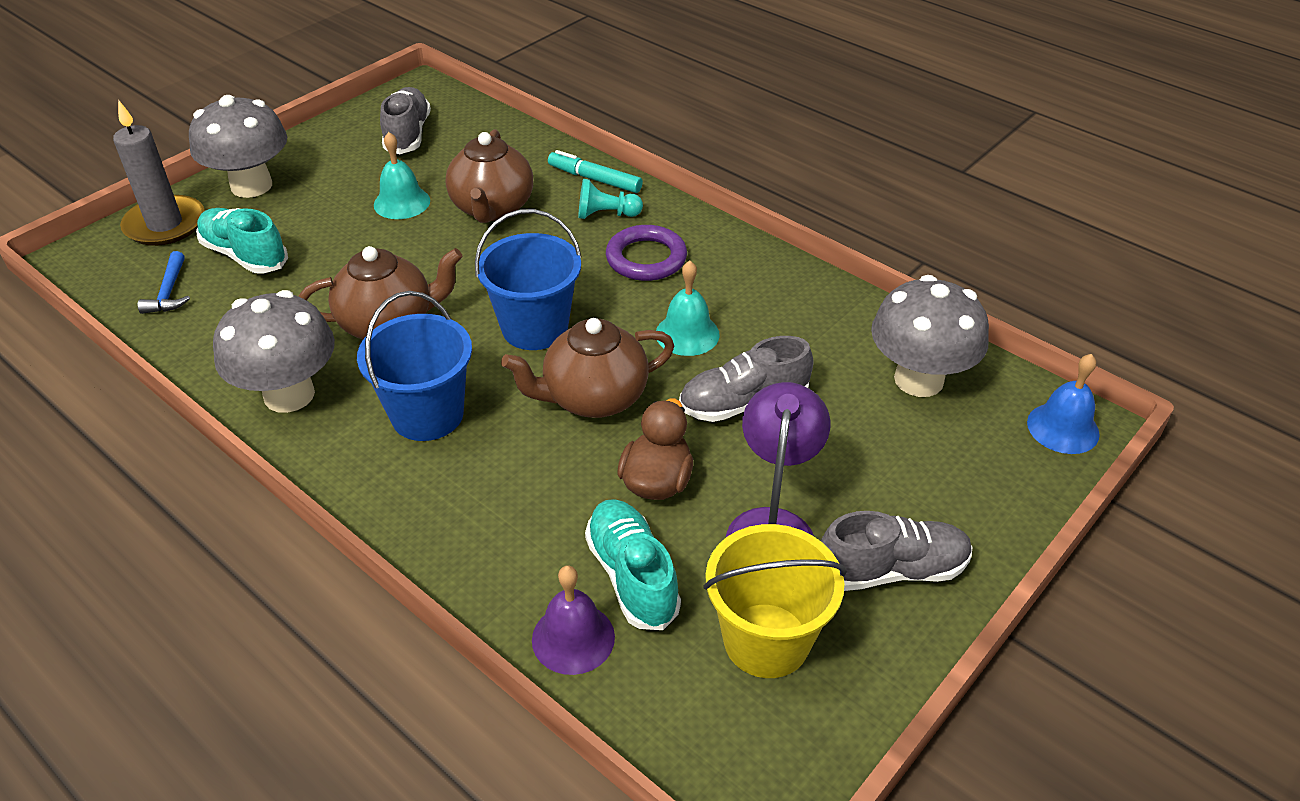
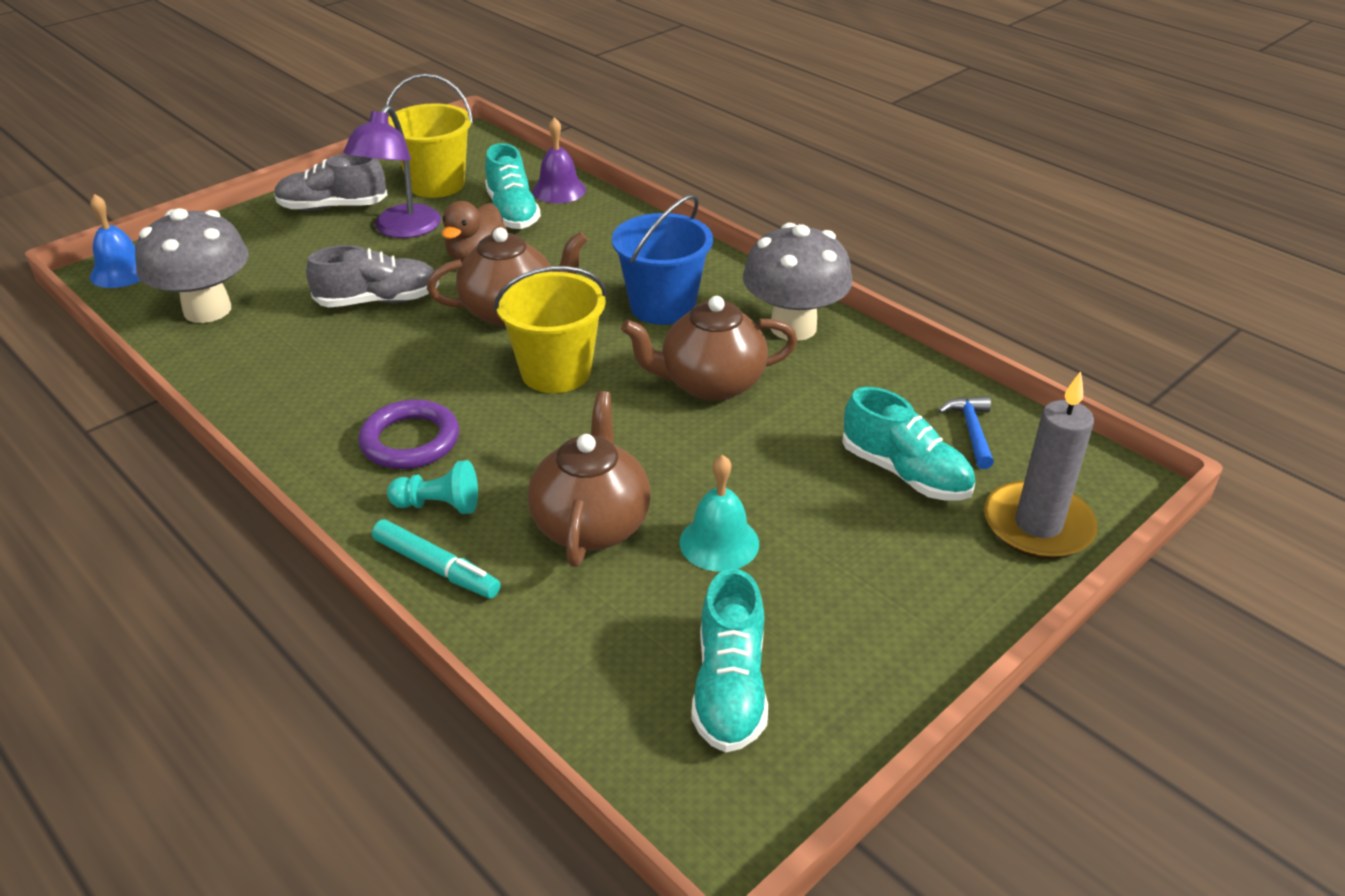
camera: 175 degrees left, 5 degrees down
grey mushroom [189,95,287,198] -> none
grey shoe [380,87,431,154] -> turquoise shoe [691,568,768,753]
blue bucket [475,209,582,350] -> yellow bucket [494,266,607,393]
turquoise bell [656,261,720,356] -> none

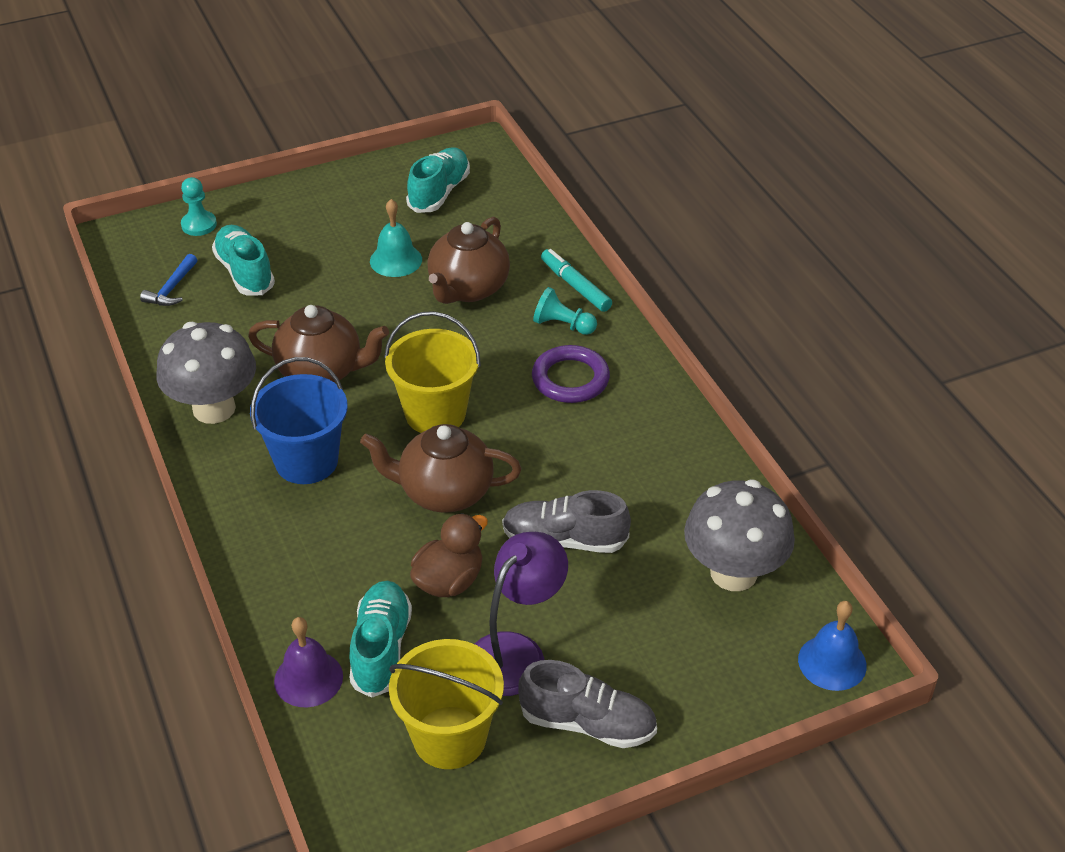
camera: 160 degrees left, 5 degrees up
grey candle [984,371,1098,559] -> turquoise pawn [181,177,217,236]

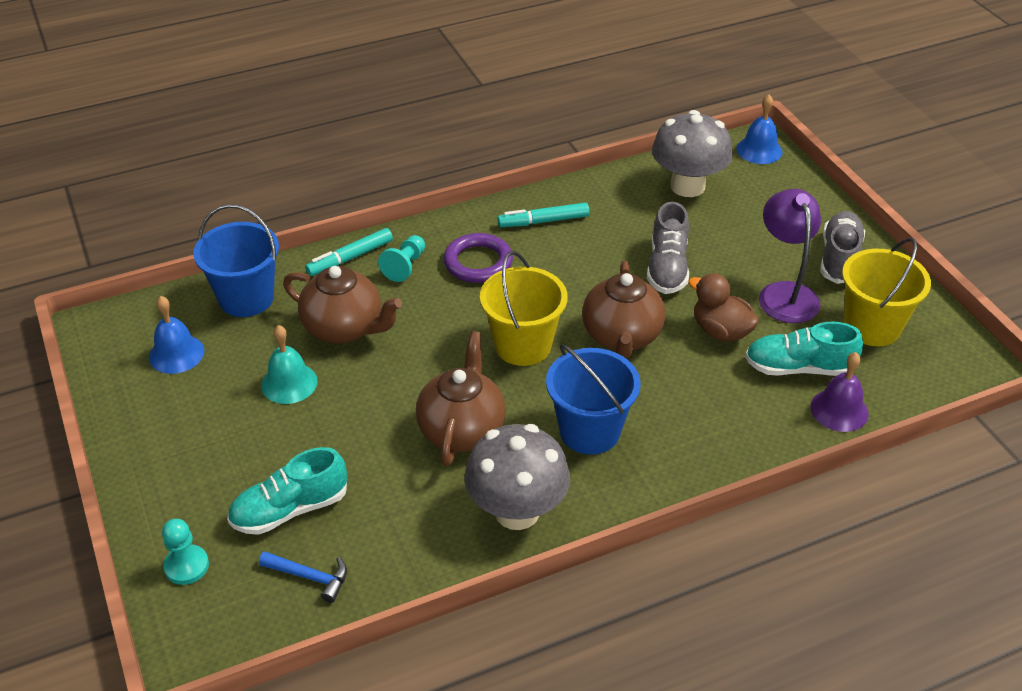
camera: 90 degrees left, 0 degrees up
turquoise shoe [406,147,470,213] -> blue bell [149,296,204,374]
purple lamp [475,532,568,696] -> purple lamp turned 45 degrees clockwise [759,189,821,323]
none -> blue bucket [193,204,279,317]
none -> turquoise marker [497,203,589,227]

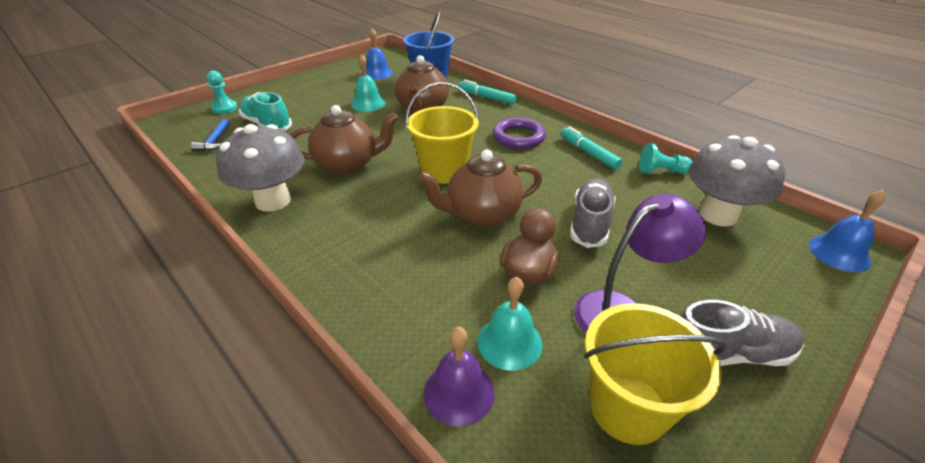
camera: 70 degrees right, 5 degrees down
turquoise pawn [378,235,425,282] -> turquoise pawn moved to [639,143,692,174]
blue bucket [546,344,641,455] -> none
grey shoe [647,202,689,294] -> grey shoe turned 120 degrees clockwise [570,178,616,248]
turquoise shoe [745,322,863,376] -> turquoise bell [478,277,542,371]

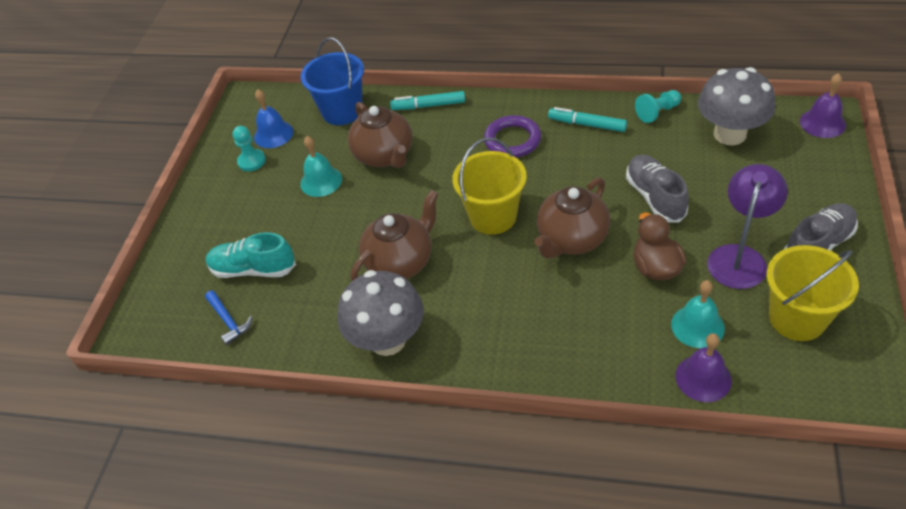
camera: 30 degrees left, 10 degrees up
turquoise pawn [206,71,238,114] -> turquoise pawn moved to [233,126,266,171]
blue bell [809,190,886,272] -> purple bell [800,73,846,138]

